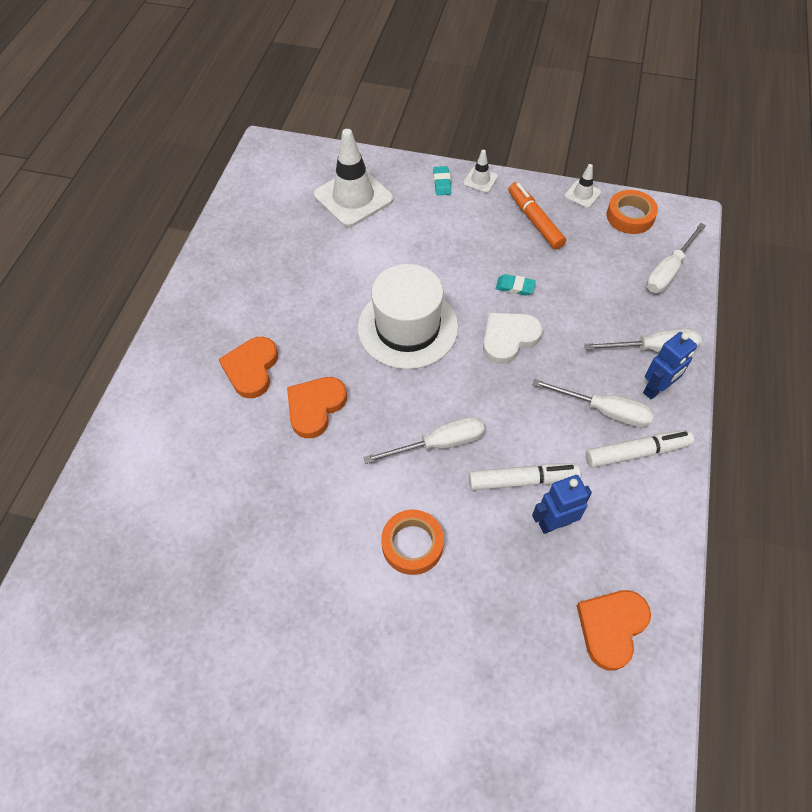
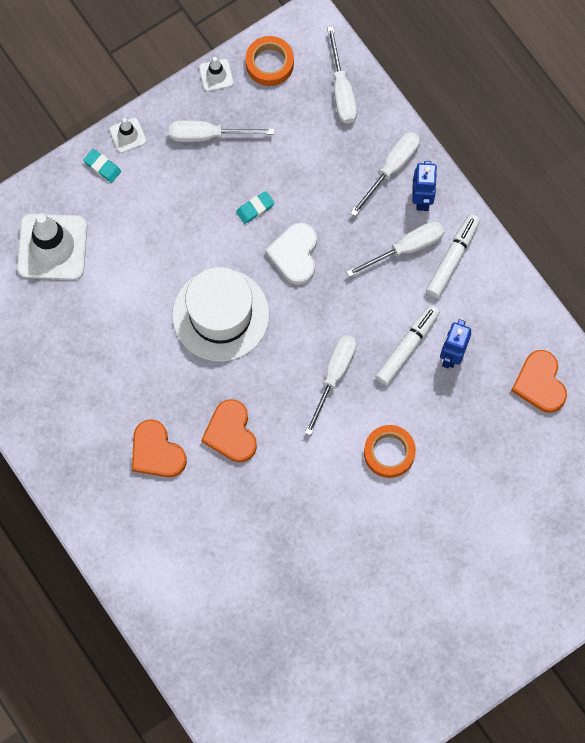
camera: 50 degrees left, 15 degrees up
orange marker [508,182,566,249] -> white screwdriver [169,120,274,142]

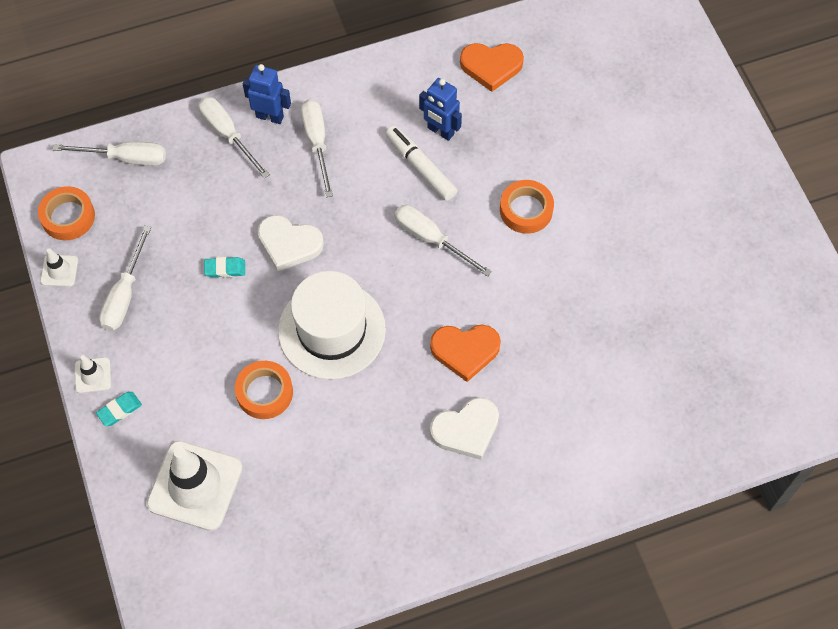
camera: 75 degrees left, 10 degrees down
orange heart [132,419,187,477] -> white heart [430,397,499,460]
turquoise eraser [236,191,275,224] -> turquoise eraser turned 75 degrees counterclockwise [204,257,245,278]
white marker [426,214,480,298] -> none
none -> orange tape [235,361,293,419]

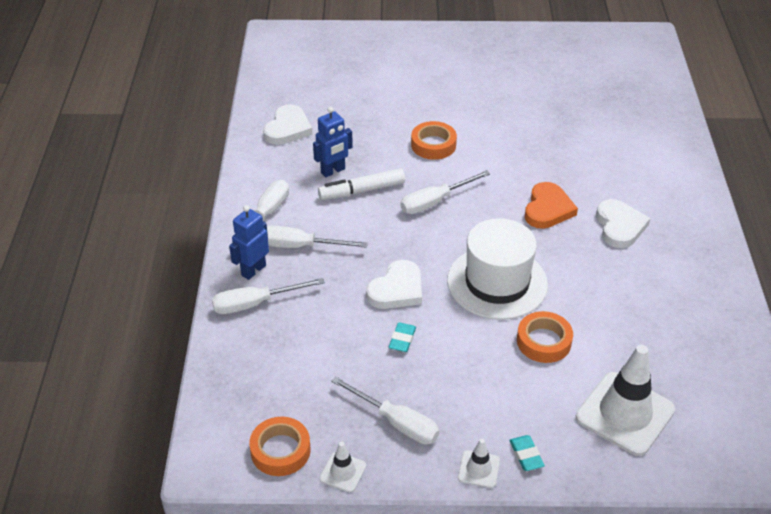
camera: 70 degrees left, 20 degrees down
white screwdriver [53,142,166,166] -> white screwdriver moved to [229,180,289,249]
orange heart [460,43,524,92] -> white heart [263,104,313,145]

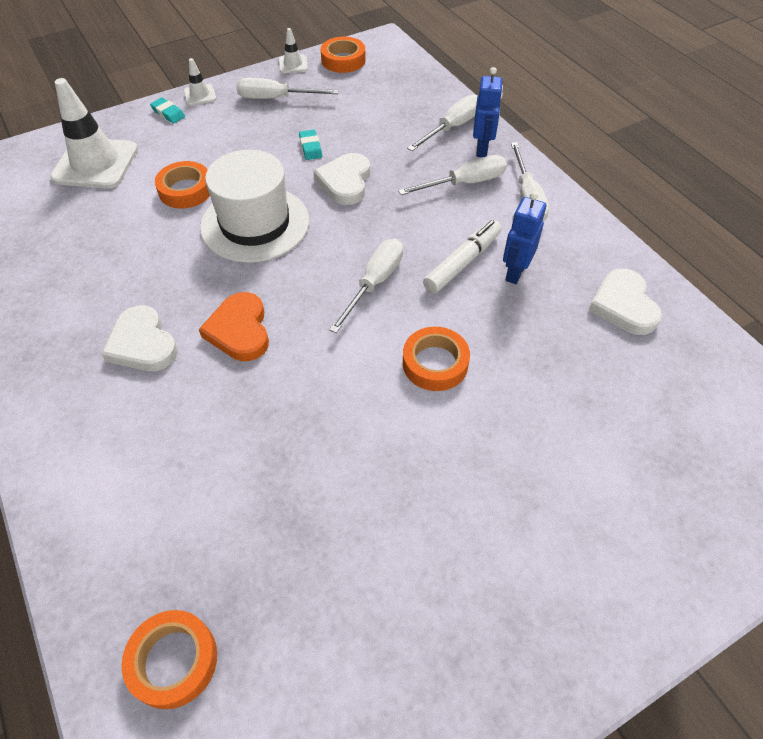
camera: 150 degrees right, 10 degrees up
none -> orange tape [122,610,217,709]

